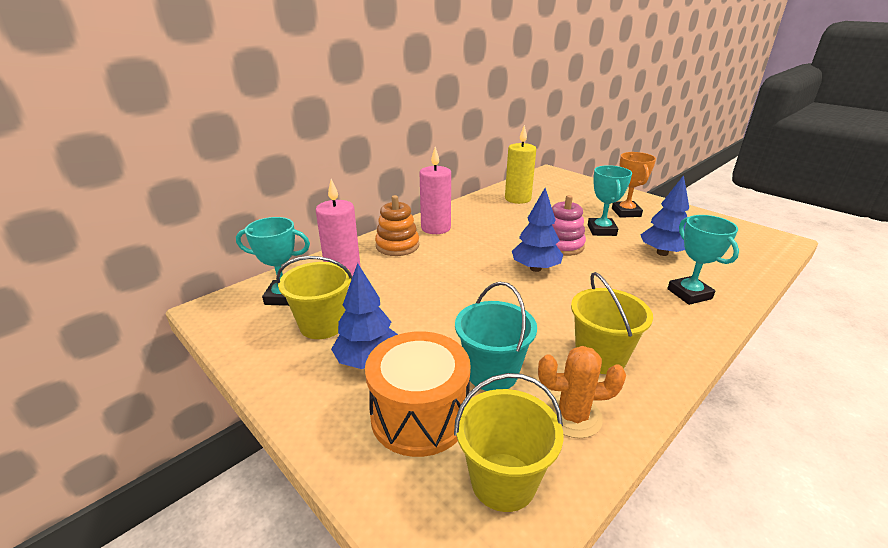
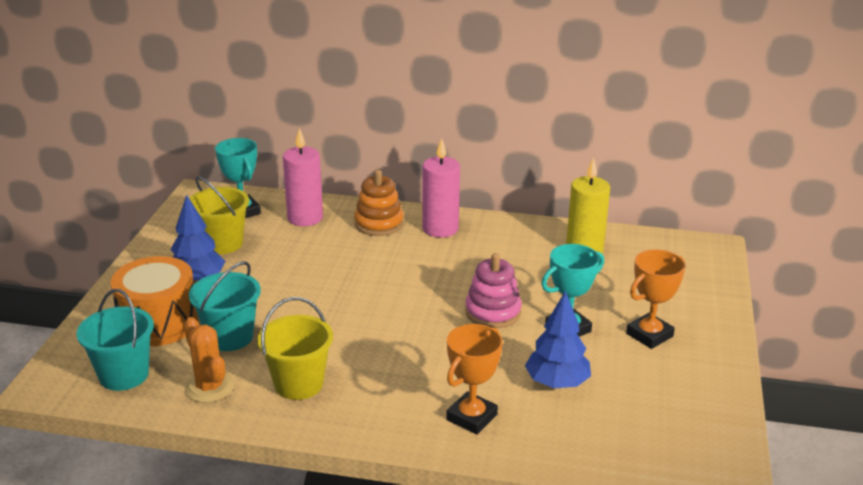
camera: 55 degrees right, 0 degrees up
yellow bucket [454,373,564,512] -> turquoise bucket [76,289,154,391]
blue tree [512,188,563,272] -> none
turquoise trophy [667,215,739,305] -> orange trophy [446,324,502,434]

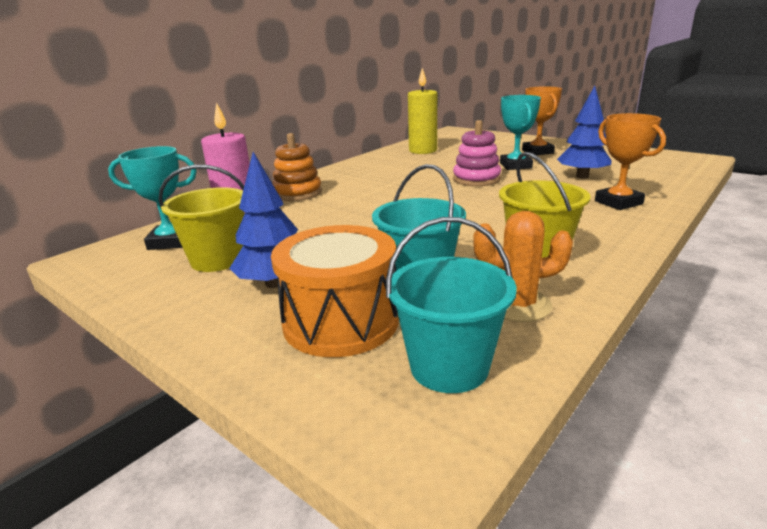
camera: 60 degrees left, 5 degrees down
pink candle [422,138,460,238] -> none

